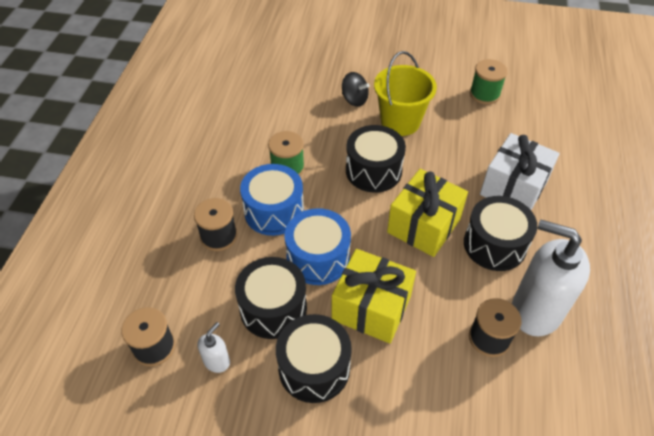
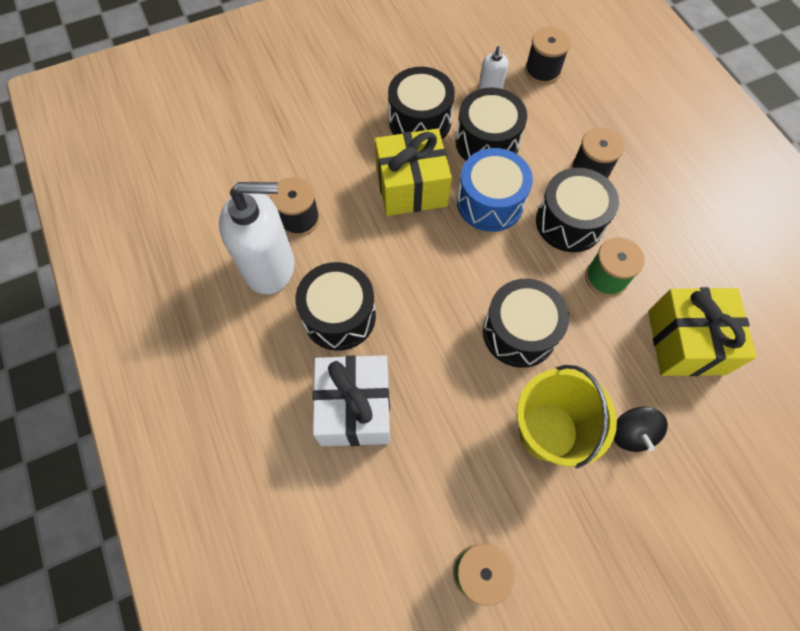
camera: 145 degrees right, 15 degrees up
blue drum [240,164,304,236] -> black drum [536,168,619,252]
black spinning top [342,72,370,107] -> black spinning top turned 90 degrees counterclockwise [614,407,668,452]
yellow gift [387,169,468,257] -> yellow gift moved to [648,287,757,376]

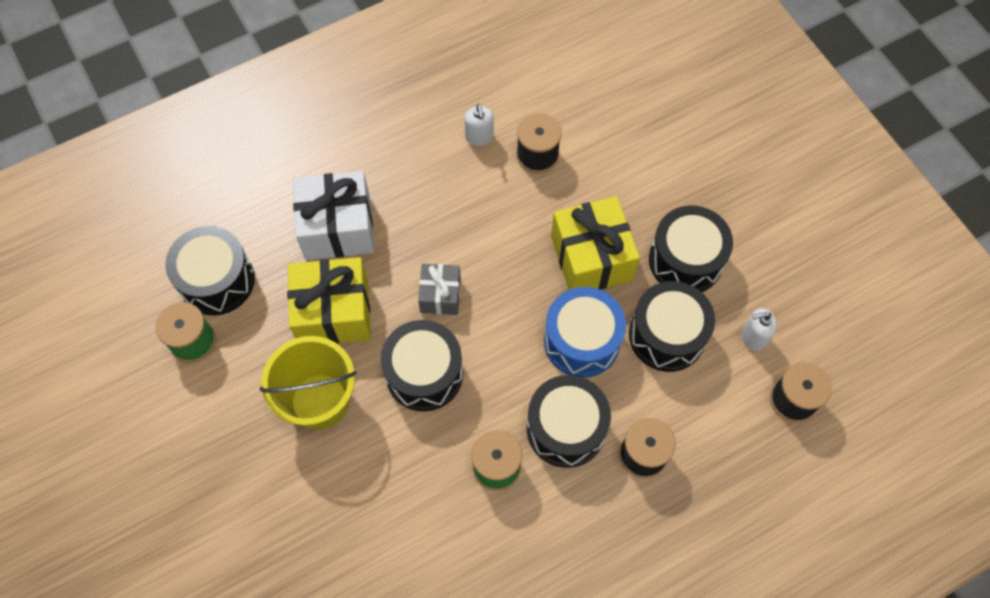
camera: 85 degrees right, 0 degrees up
white soap dispenser [219,182,295,294] -> white soap dispenser [464,104,494,146], size x0.44
black drum [295,262,376,351] -> black drum moved to [165,226,255,315]
black spinning top [614,407,668,452] -> none
yellow gift [648,287,757,376] -> yellow gift moved to [287,257,371,344]
none -> grey gift [418,264,461,315]

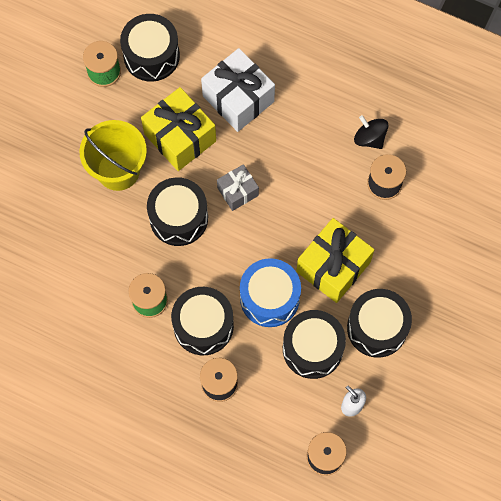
camera: 55 degrees right, 5 degrees up
white soap dispenser [464,104,494,146] -> black spinning top [354,115,388,149]

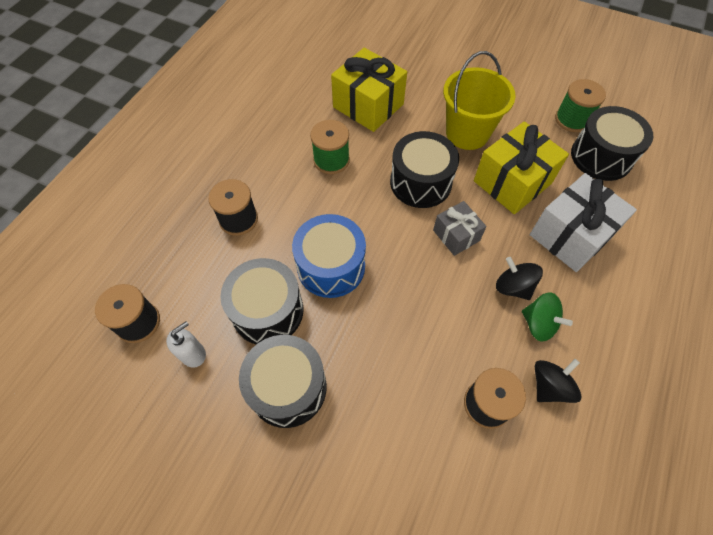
camera: 90 degrees right, 10 degrees down
black drum [171,287,234,355] -> none
yellow gift [296,218,374,303] -> yellow gift moved to [331,48,407,132]
none -> black spinning top [496,257,543,300]
none -> green spinning top [522,292,573,342]

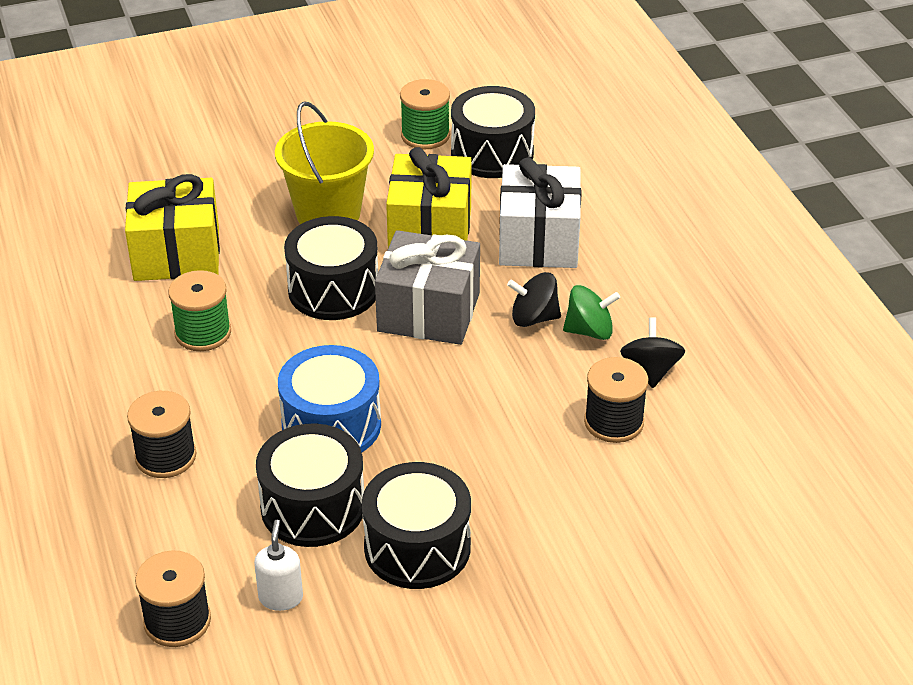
camera: 45 degrees left, 20 degrees down
grey gift [433,201,486,256] -> grey gift [375,230,480,345], size x1.75

